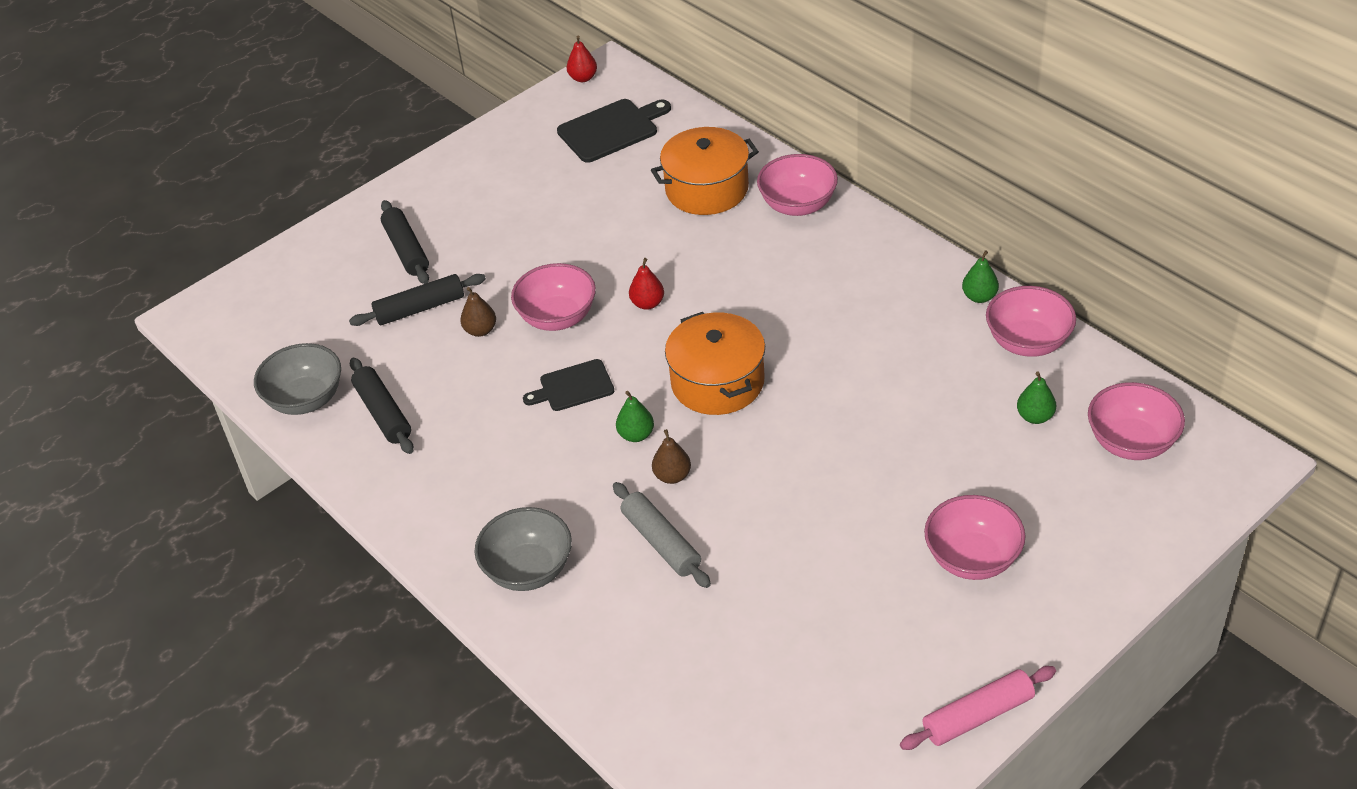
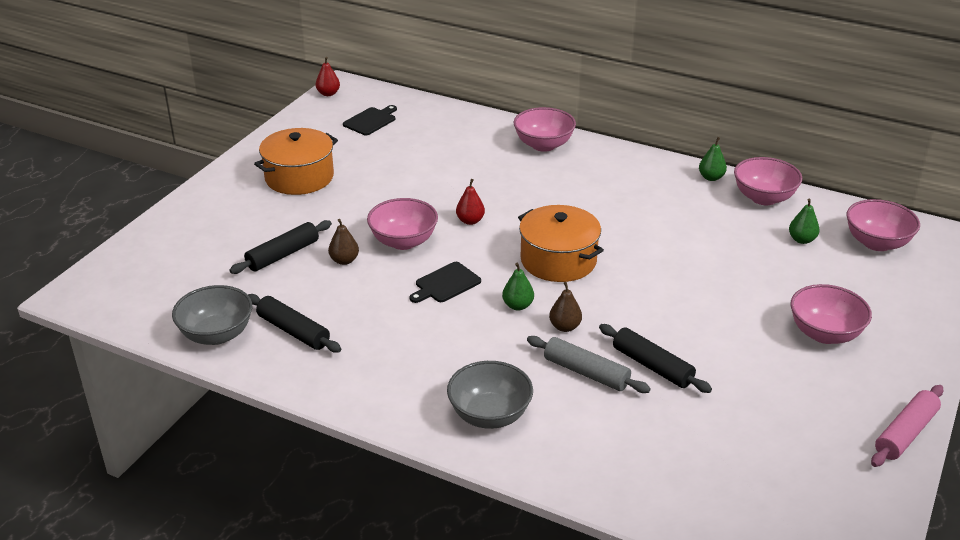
camera: 25 degrees left, 10 degrees down
black rolling pin [381,200,429,284] -> black rolling pin moved to [599,324,712,393]
black cutting board [557,99,671,163] -> black cutting board [343,105,397,135], size x0.66
orange pot [651,127,759,215] -> orange pot moved to [254,128,338,195]

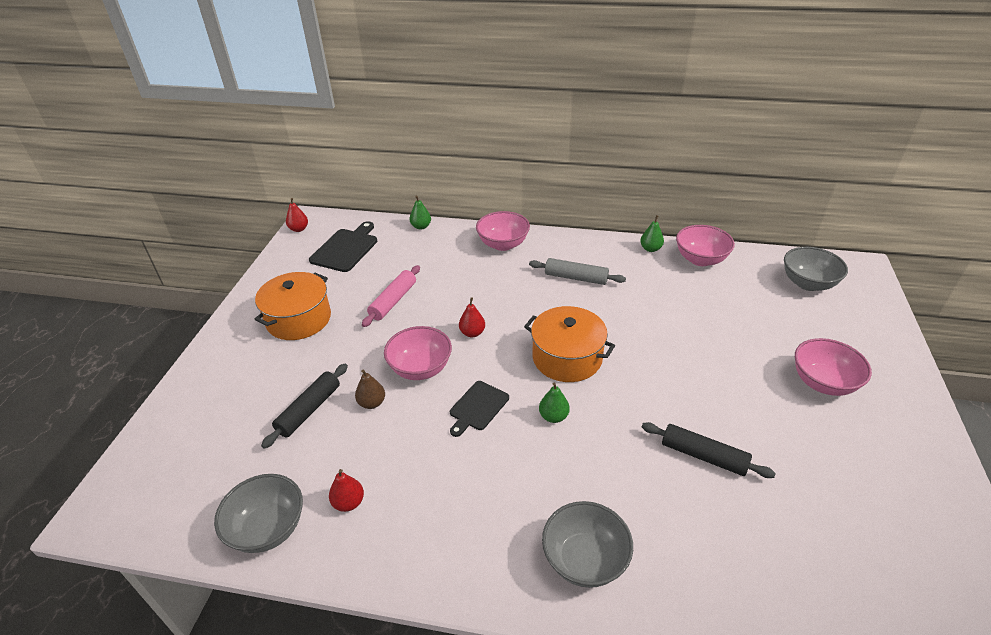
camera: 15 degrees left, 5 degrees up
black rolling pin [248,294,341,353] -> red pear [329,469,364,512]
black cutting board [343,105,397,135] -> black cutting board [309,221,377,272], size x1.51
grey rolling pin [527,336,651,393] -> grey rolling pin moved to [529,258,626,285]
brown pear [549,282,582,332] -> none
green pear [789,198,820,244] -> green pear moved to [410,195,431,230]
pink bowl [847,199,920,251] -> grey bowl [784,247,848,291]
pink rolling pin [871,385,944,467] -> pink rolling pin moved to [362,265,420,327]

